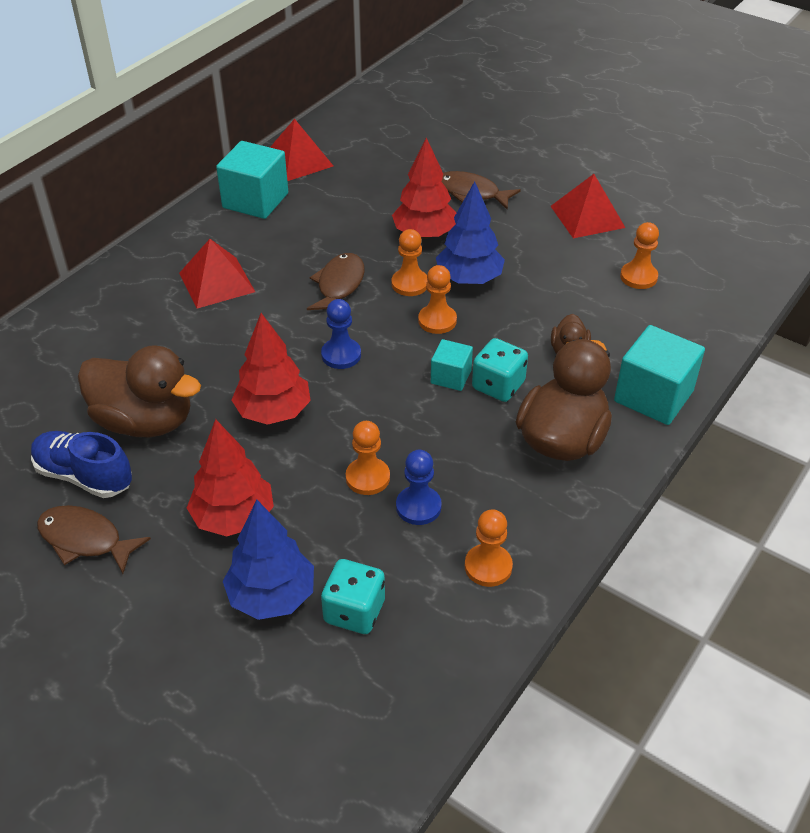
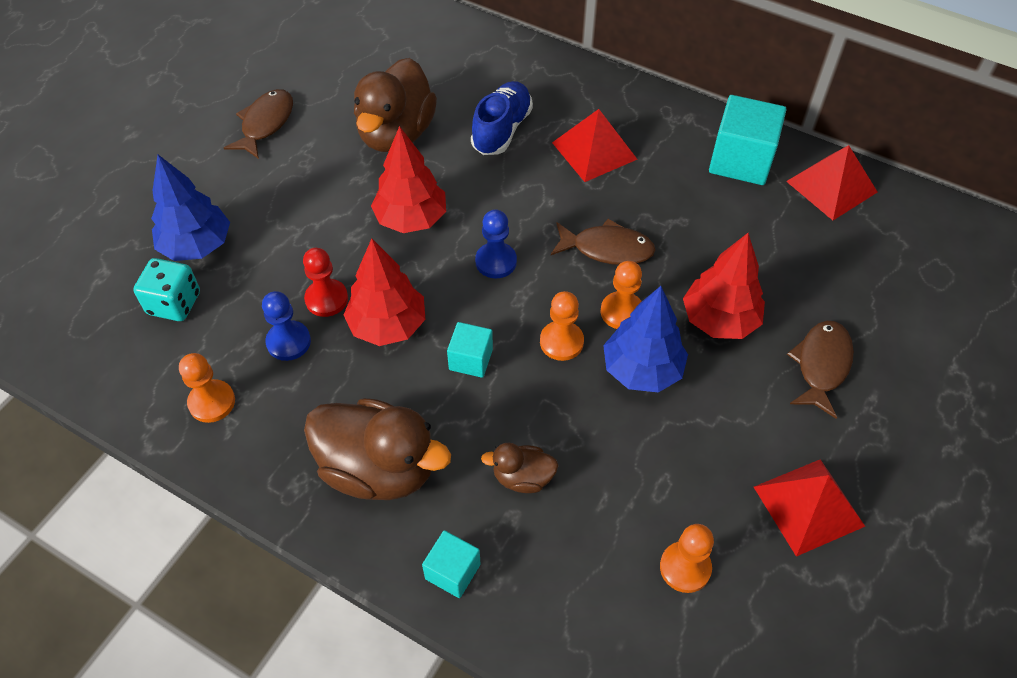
camera: 85 degrees right, 10 degrees up
blue shoe [31,431,132,498] -> blue shoe moved to [471,81,533,155]
red tree [187,419,274,536] -> red tree moved to [344,239,425,346]
orange pawn [346,421,390,495] -> red pawn [303,248,348,317]
turquoise dice [472,338,528,402] -> none
turquoise cube [614,325,705,425] -> turquoise cube [422,530,481,598], size x0.55

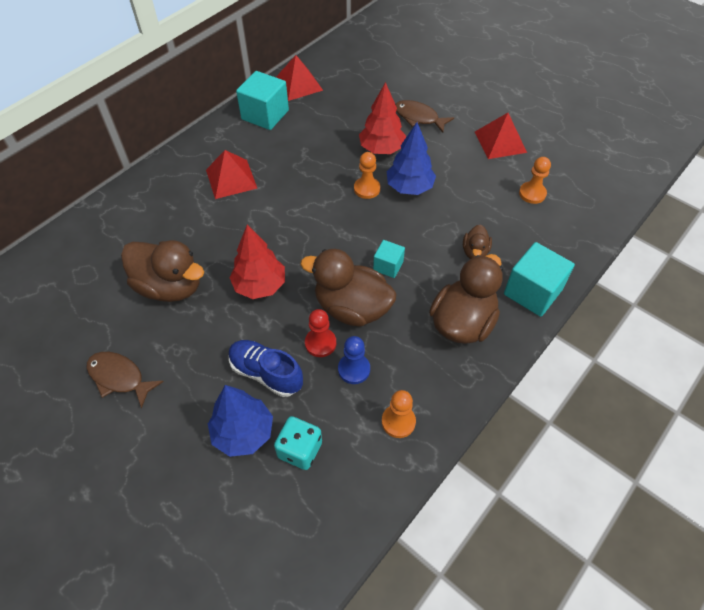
camera: 80 degrees left, 0 degrees up
red tree [344,239,425,346] -> brown duck [300,249,396,327]
turquoise cube [422,530,481,598] -> turquoise cube [504,242,575,317], size x1.80
blue shoe [471,81,533,155] -> blue shoe moved to [229,340,303,397]
blue pawn [475,209,517,279] -> none
orange pawn [540,291,584,361] -> none
brown fish [551,219,656,265] -> none

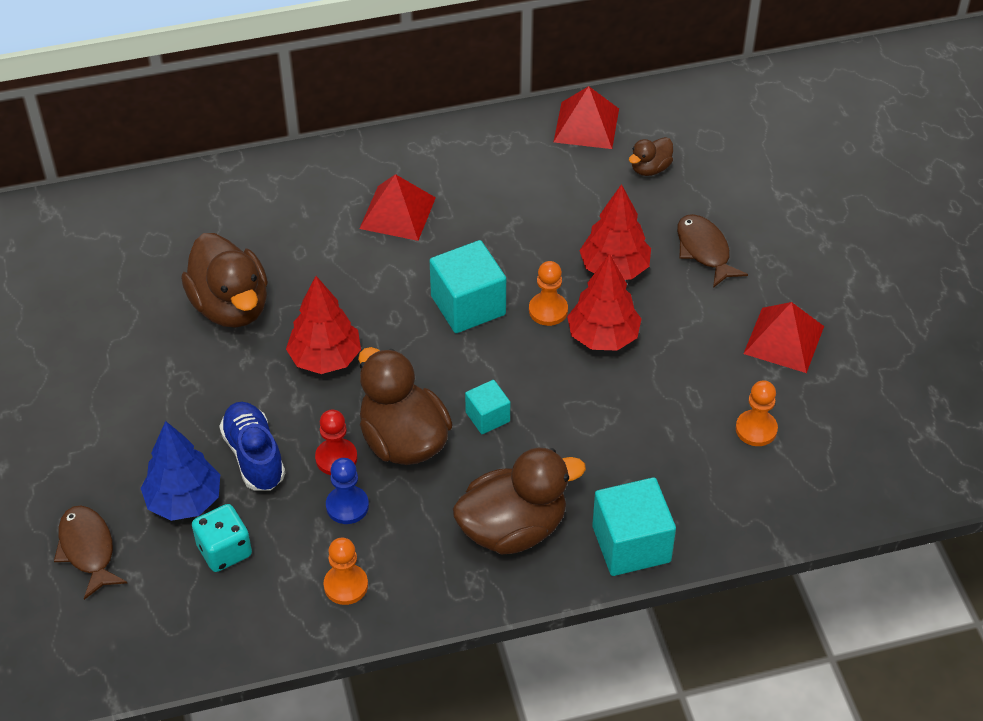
camera: 35 degrees right, 5 degrees down
brown fish [86,352,164,408] -> brown fish moved to [54,505,127,600]
turquoise cube [236,71,289,130] -> turquoise cube moved to [429,240,506,333]
blue tree [387,122,436,195] -> red tree [567,254,642,351]
brown duck [463,225,492,259] -> brown duck moved to [629,137,673,176]

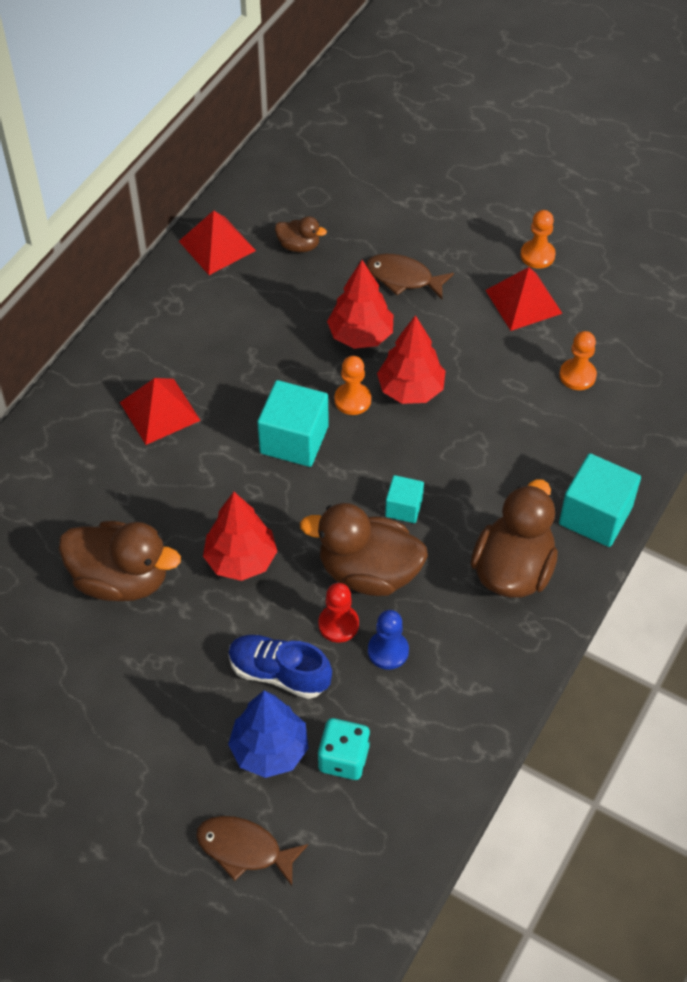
camera: 45 degrees left, 5 degrees up
orange pawn [324,538,368,605] -> orange pawn moved to [521,210,556,269]
brown duck [629,137,673,176] -> brown duck turned 75 degrees counterclockwise [275,216,327,252]

